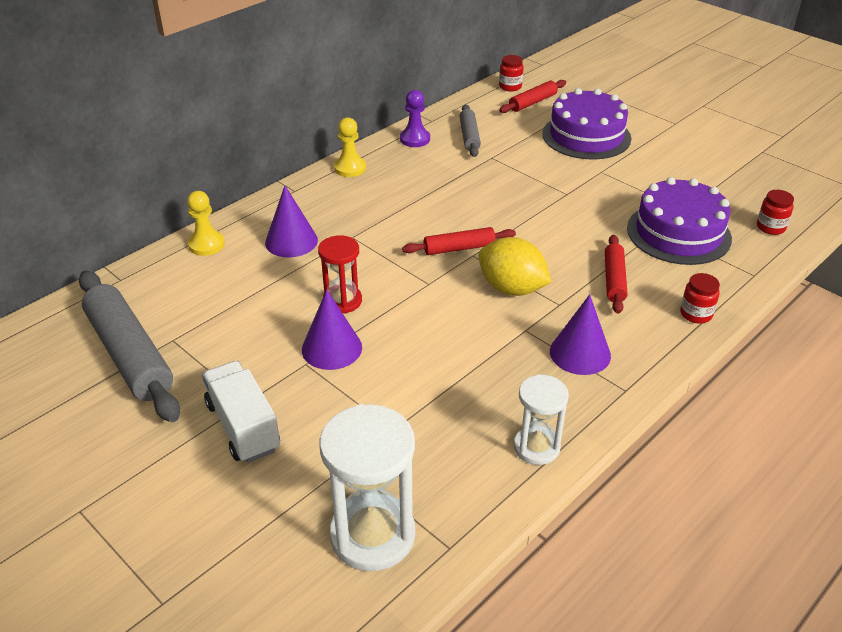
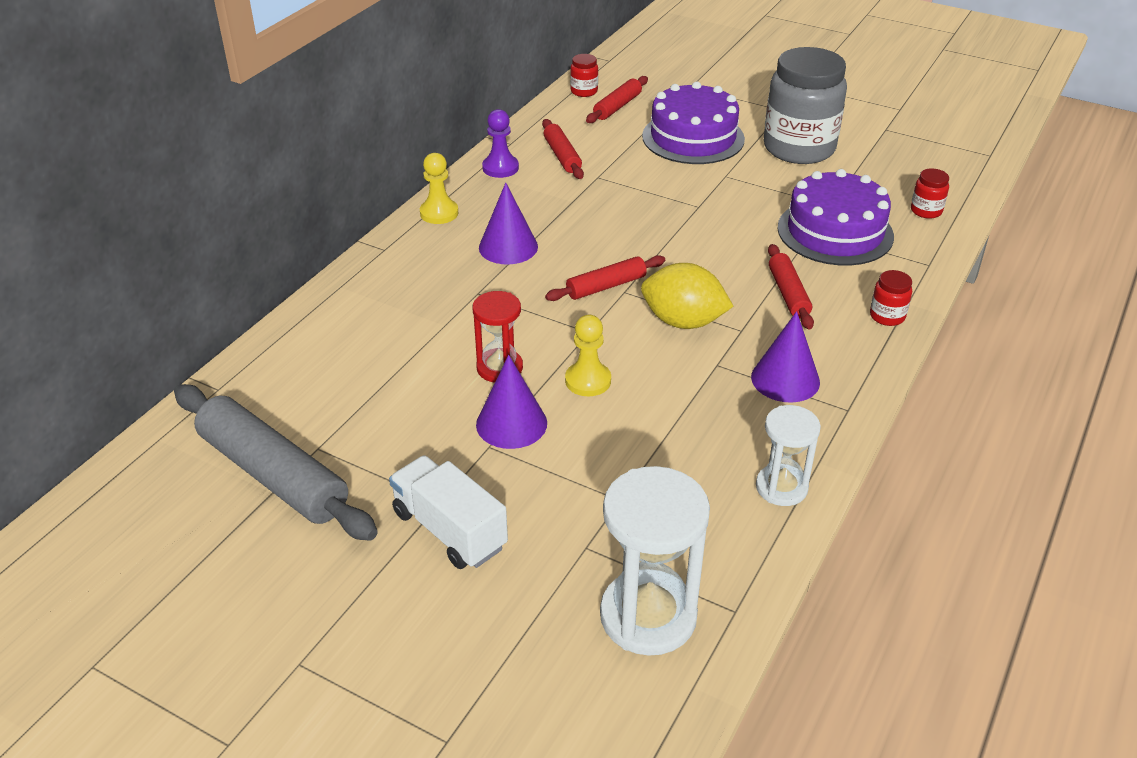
camera: 15 degrees left, 0 degrees up
yellow pawn [187,191,225,256] -> yellow pawn moved to [565,315,611,396]
purple cone [265,186,318,257] -> purple cone moved to [479,183,538,265]
grey rolling pin [460,104,481,157] -> red rolling pin [542,119,584,179]
none -> grey jar [764,47,847,164]

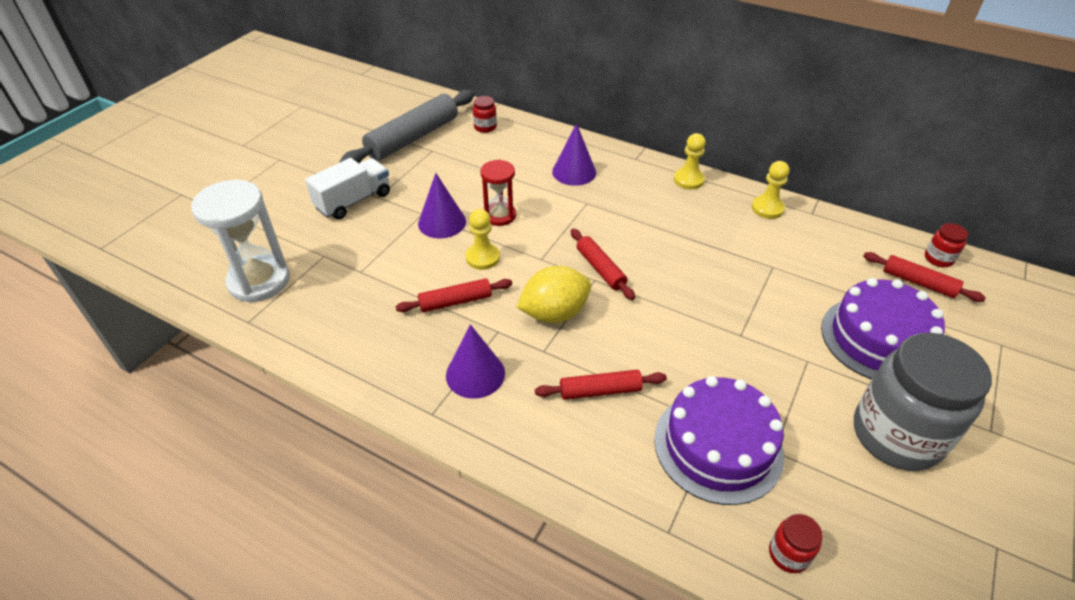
camera: 90 degrees right, 5 degrees up
purple cone [479,183,538,265] -> purple cone moved to [552,123,596,186]
purple pawn [482,109,519,178] -> yellow pawn [751,161,789,219]
red rolling pin [542,119,584,179] -> red rolling pin moved to [396,278,512,312]
yellow lemon [641,263,734,329] -> yellow lemon turned 45 degrees clockwise [517,266,591,323]
white hourglass [756,405,821,506] -> none
red jar [870,270,912,326] -> red jar moved to [473,96,497,133]

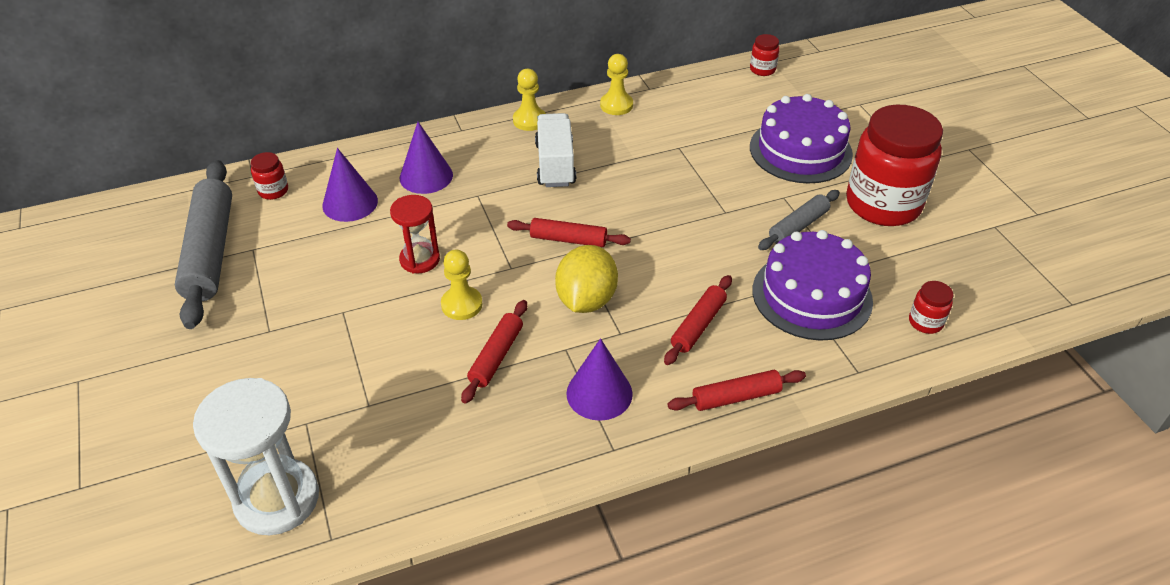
camera: 50 degrees left, 0 degrees up
white truck [305,158,390,219] -> white truck moved to [535,113,576,187]
purple cone [418,173,466,238] -> purple cone moved to [322,148,378,222]
grey jar [854,333,992,471] -> red jar [846,105,943,226]
red rolling pin [863,252,986,302] -> red rolling pin moved to [667,370,806,411]
none -> grey rolling pin [758,190,840,250]

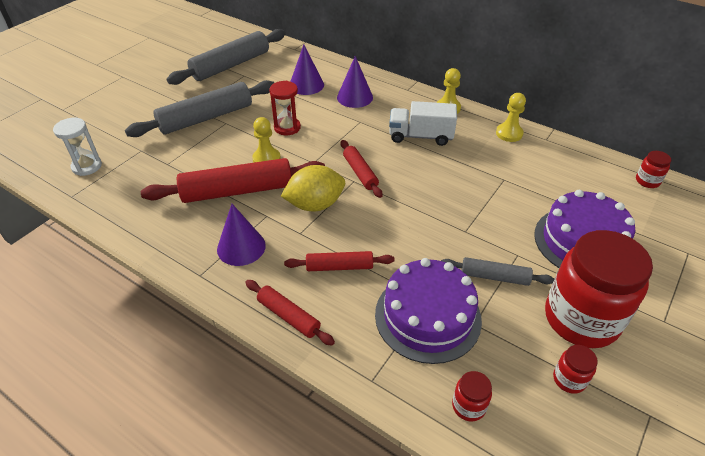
camera: 55 degrees right, 0 degrees up
white hourglass [193,378,319,535] -> white hourglass [53,118,102,176], size x0.60
red jar [250,152,288,200] -> red jar moved to [553,345,598,394]
red rolling pin [461,300,527,404] -> red rolling pin [141,158,325,203], size x1.87
white truck [535,113,576,187] -> white truck turned 135 degrees counterclockwise [389,101,457,146]
none -> grey rolling pin [125,80,274,137]

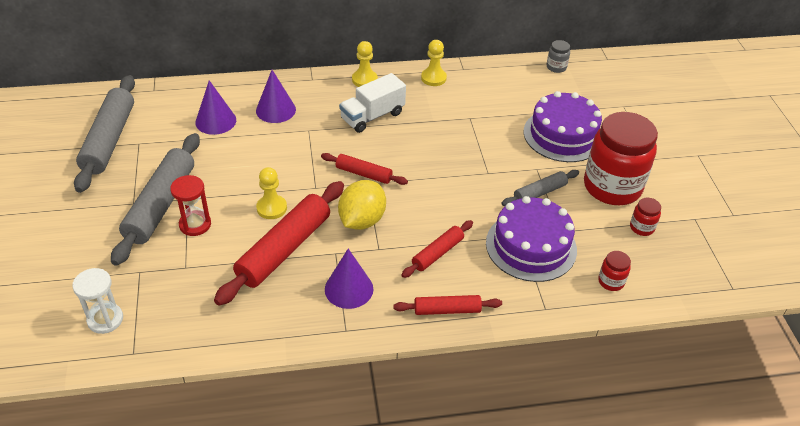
camera: 45 degrees left, 0 degrees up
red hourglass [269,81,301,135] -> red hourglass moved to [170,175,211,236]
red jar [636,151,671,188] -> grey jar [547,40,570,73]

